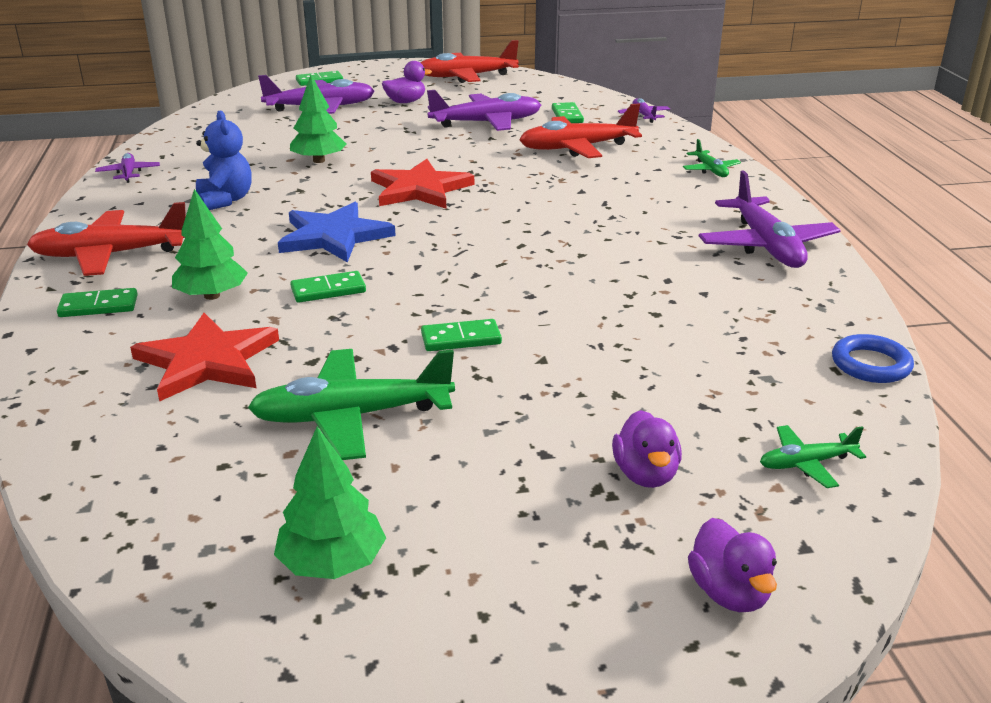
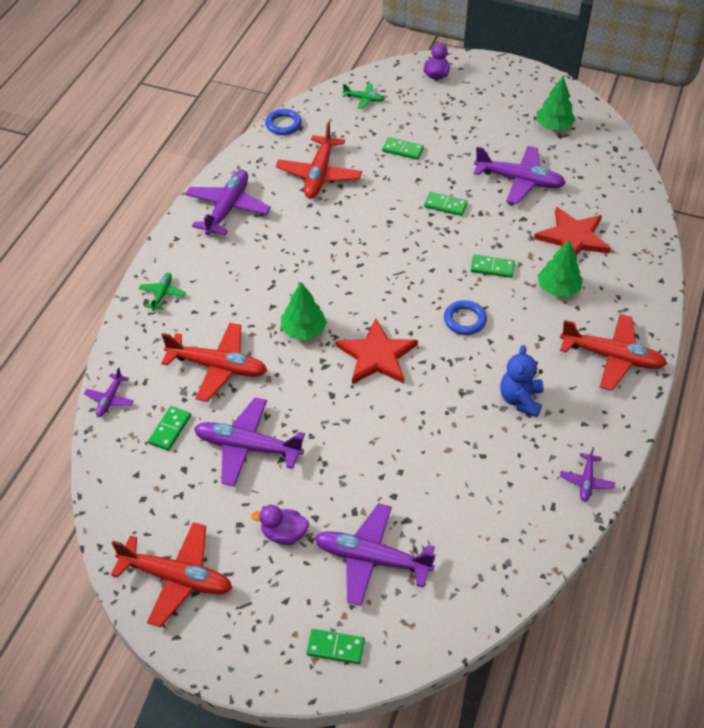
camera: 150 degrees left, 20 degrees up
green domino [57,288,137,317] -> green domino moved to [382,137,424,160]
green plane [248,349,455,460] -> purple plane [474,146,566,204]
blue star [278,202,396,263] -> blue ring [444,300,487,335]
green tree [290,75,346,163] -> green tree moved to [281,282,327,340]
purple duck [612,410,682,488] -> none
none -> red plane [276,121,362,199]

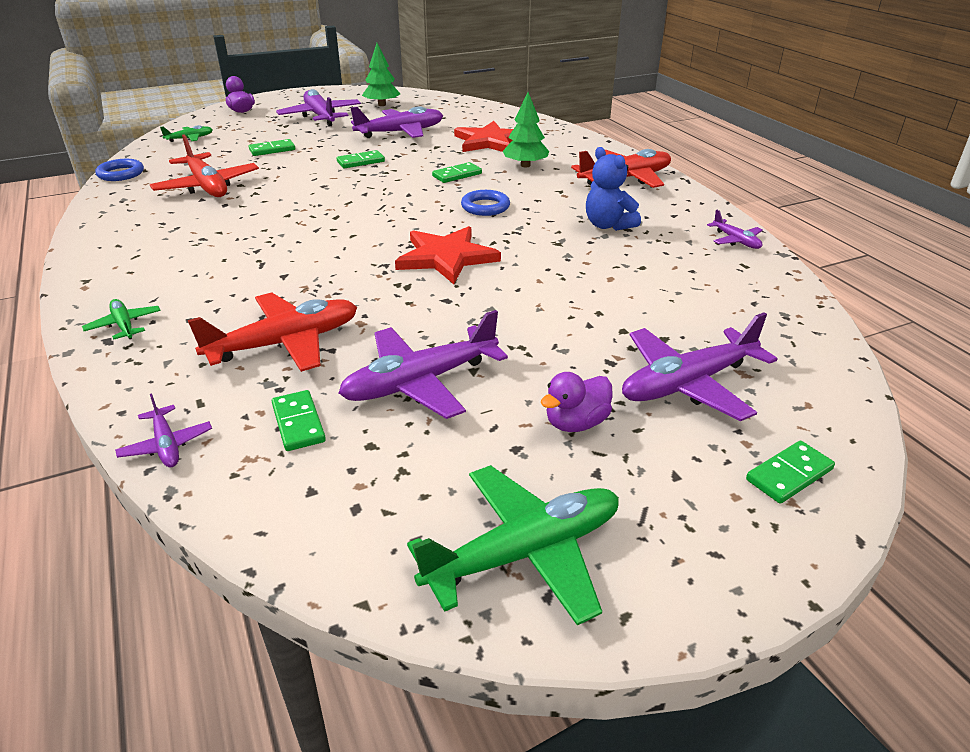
camera: 45 degrees left, 15 degrees down
red plane [111,522,232,627] -> green plane [407,465,619,625]
purple plane [185,170,271,235] -> purple plane moved to [276,89,361,127]
green tree [281,282,327,340] -> none

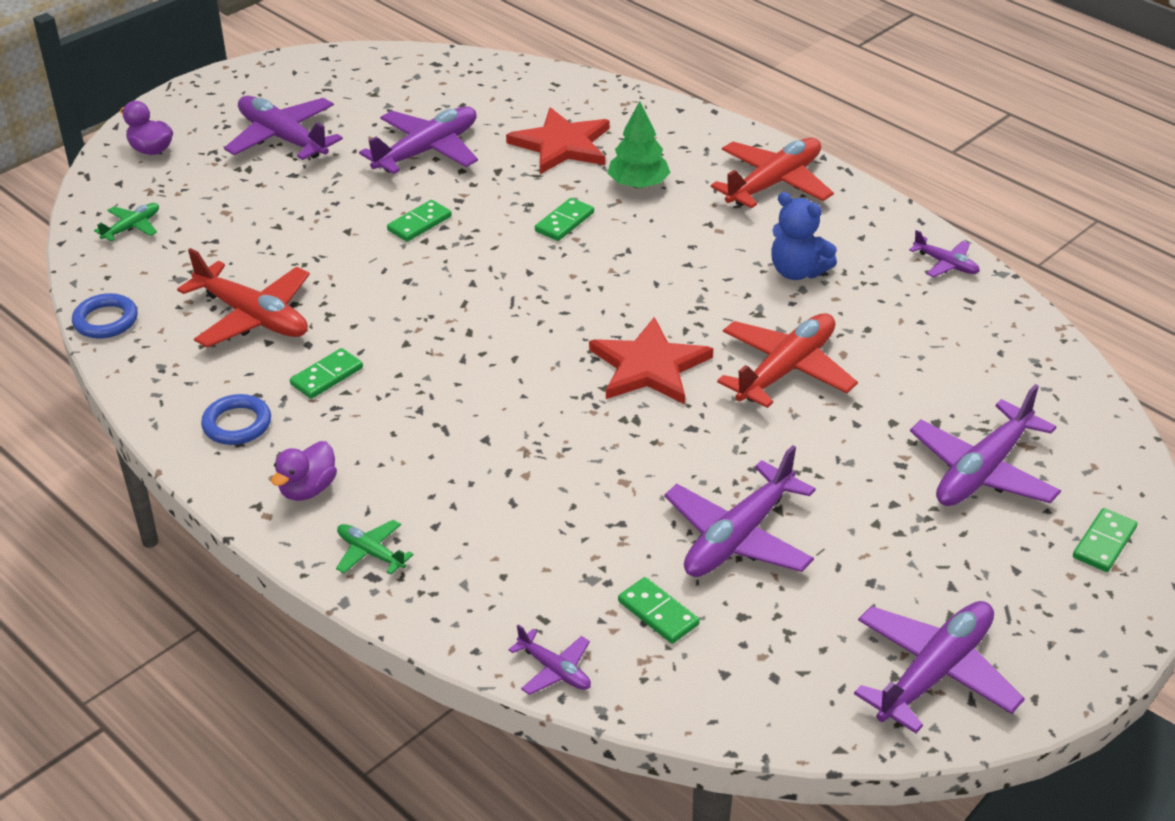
camera: 20 degrees left, 5 degrees up
red plane [188,292,357,372] -> red plane moved to [717,313,858,408]
green domino [249,139,295,156] -> green domino moved to [290,348,363,399]
green tree [362,43,400,106] -> none
green plane [407,465,619,625] -> purple plane [854,601,1025,733]
blue ring [461,190,510,216] -> blue ring moved to [201,394,271,445]
purple duck [540,372,613,432] -> purple duck moved to [271,441,337,501]

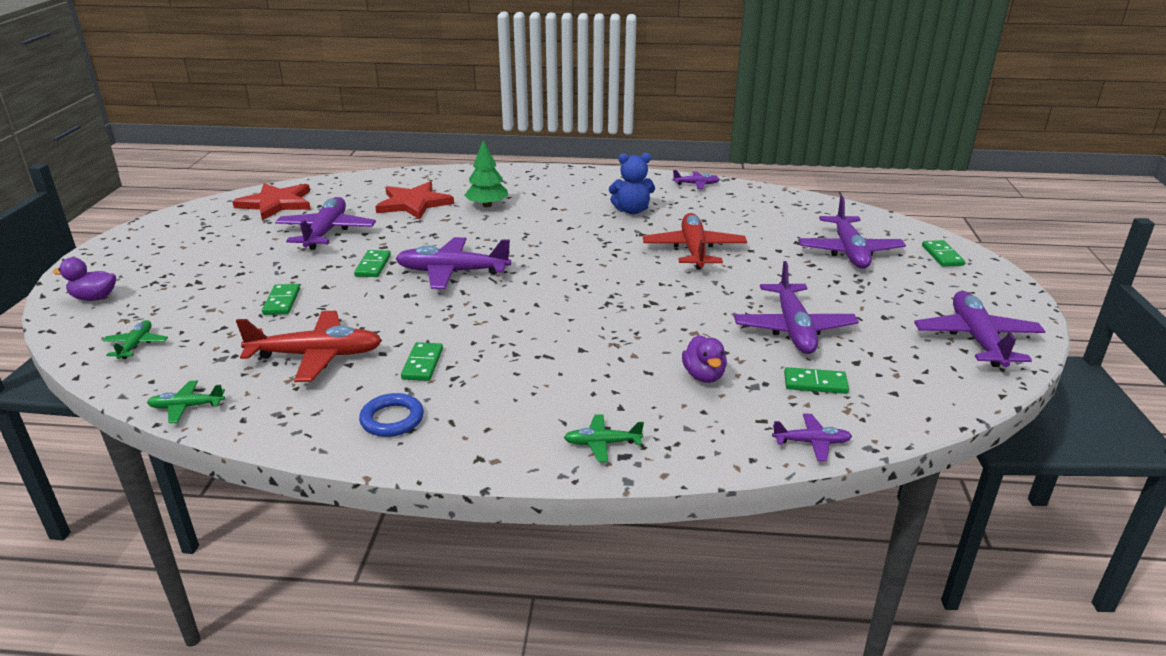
camera: 40 degrees left, 10 degrees down
blue ring [72,293,138,339] -> green plane [147,381,225,423]
purple plane [224,96,343,160] -> purple plane moved to [395,237,511,289]
purple duck [271,441,337,501] -> purple duck moved to [682,335,727,383]
green domino [535,198,594,241] -> green domino moved to [262,284,300,315]
red star [589,317,713,404] -> red star moved to [232,183,311,220]
red plane [711,137,834,208] -> none

